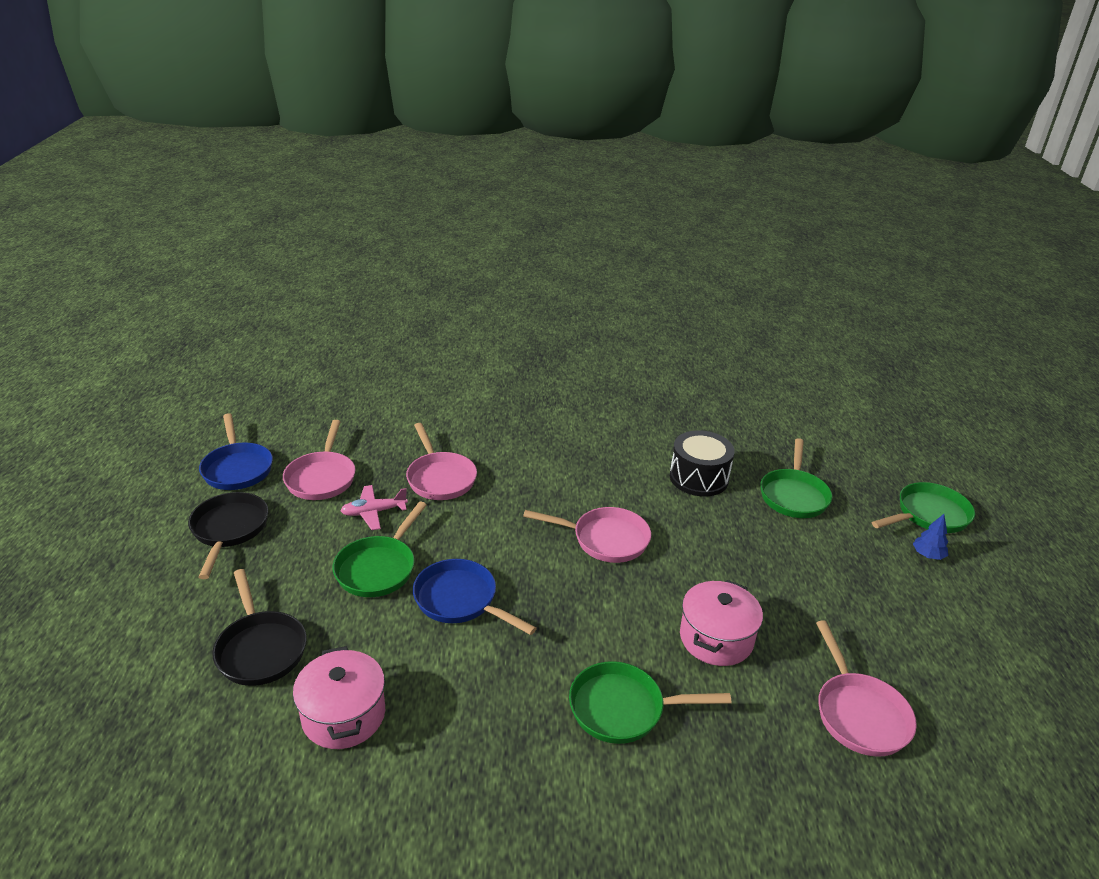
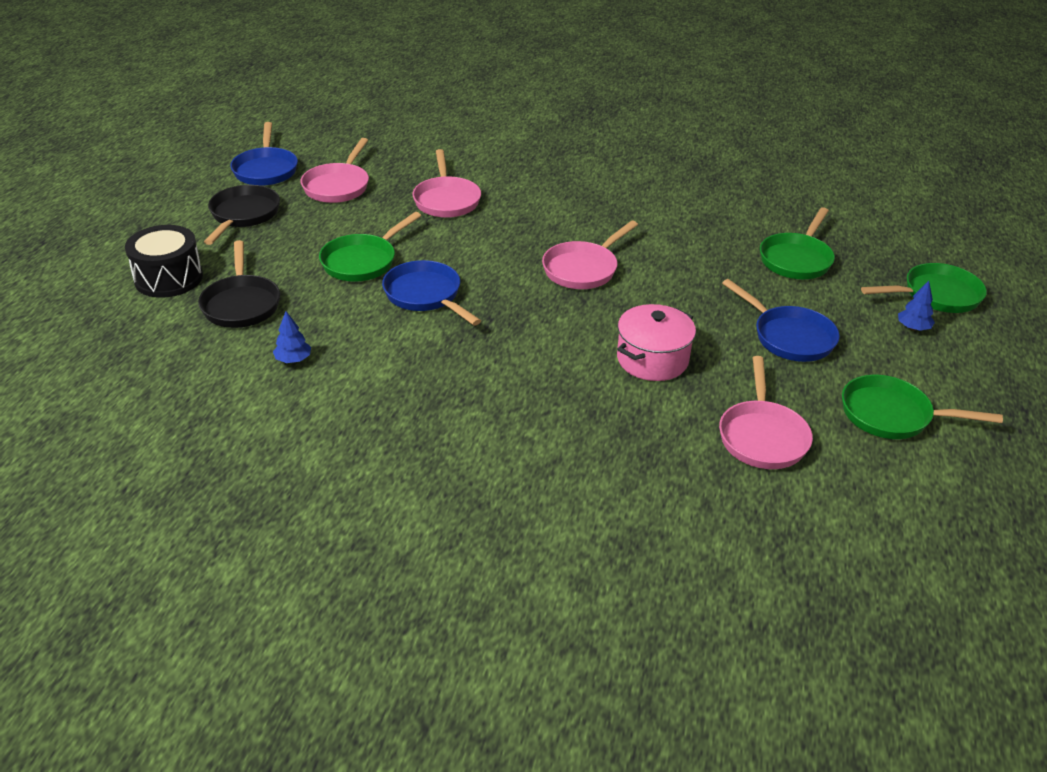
camera: 15 degrees right, 5 degrees up
pink pot [293,646,385,749] -> blue tree [273,311,311,363]
pink plane [340,485,408,530] -> none
pink pan [523,507,651,563] -> pink pan turned 105 degrees clockwise [542,221,638,289]
green pan [569,661,731,744] -> green pan moved to [842,375,1003,439]
black drum [670,430,735,497] -> black drum moved to [125,225,203,298]
none -> blue pan [722,279,840,362]

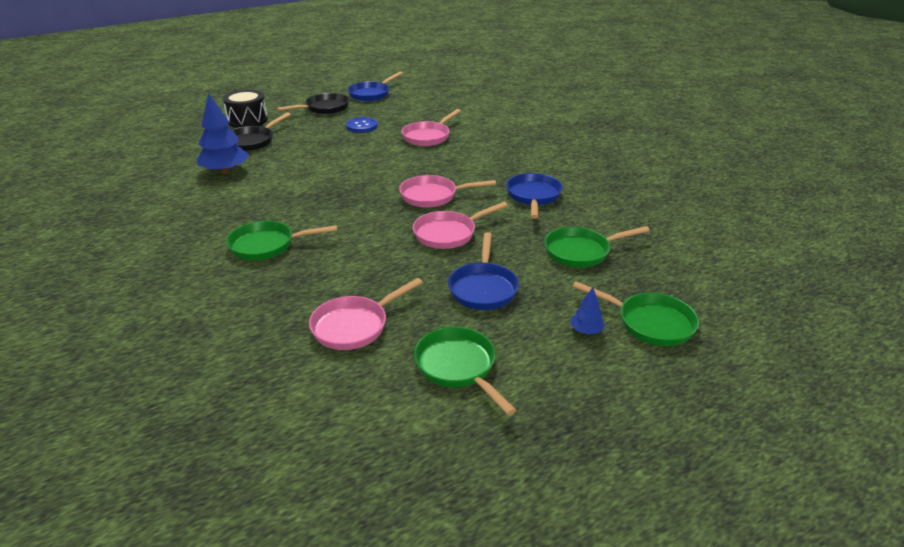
camera: 45 degrees right, 5 degrees down
blue tree [273,311,311,363] -> blue tree [197,93,249,174], size x2.12
pink pan [301,138,369,203] -> pink pan moved to [413,202,508,249]
green pan [319,212,421,282] -> green pan moved to [226,221,337,260]
blue pan [382,260,481,326] -> blue pan moved to [506,173,563,219]
pink pot [617,304,696,381] -> none
none -> blue button [346,117,378,133]

